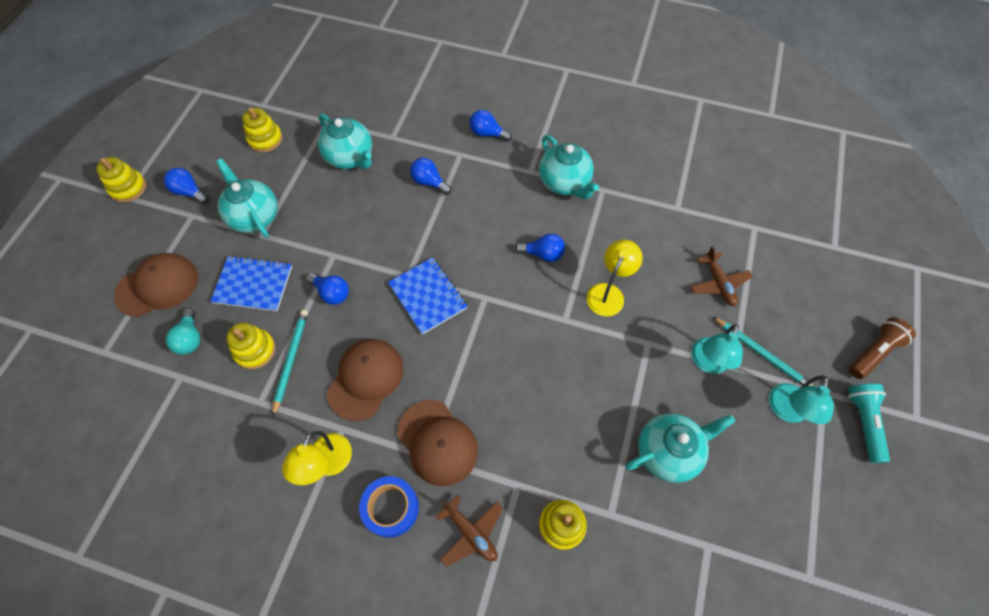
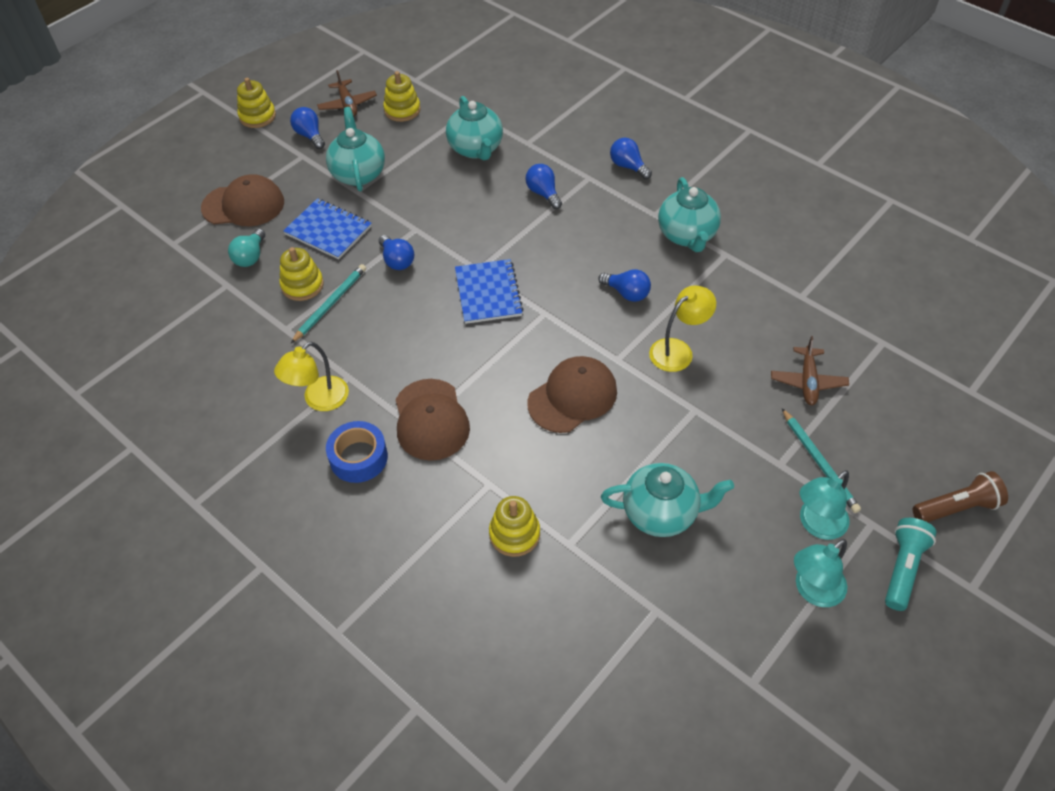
camera: 25 degrees right, 10 degrees down
brown cap [327,339,404,421] -> brown cap moved to [527,356,617,433]
brown plane [436,495,503,567] -> brown plane moved to [317,70,377,117]
turquoise lamp [691,324,743,374] -> turquoise lamp moved to [794,539,847,607]

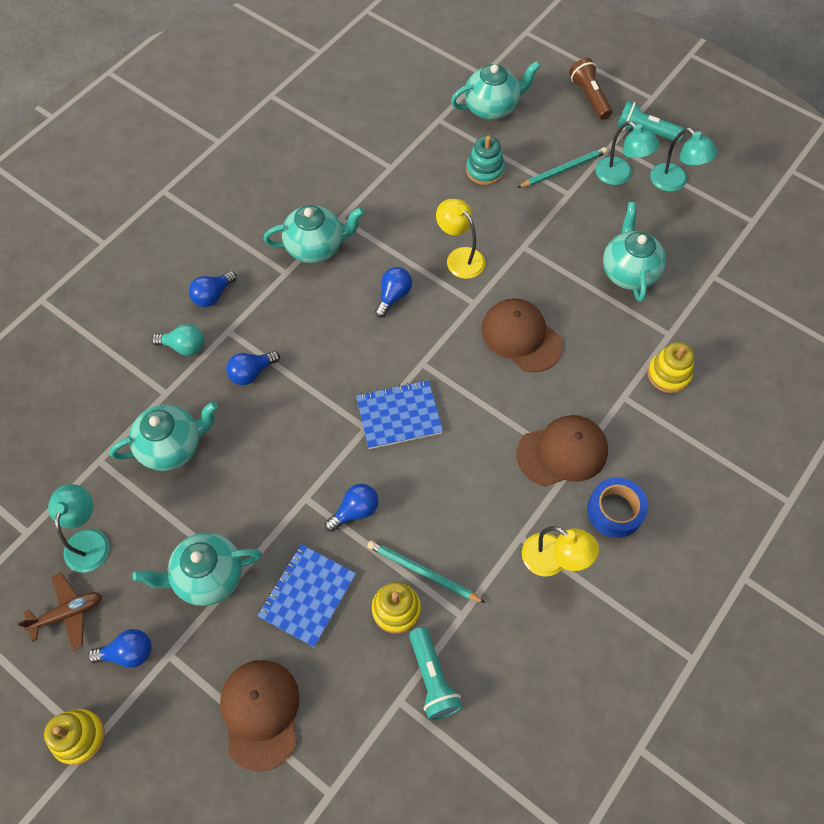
camera: 95 degrees left, 10 degrees up
turquoise light bulb [228,229,265,267] -> turquoise light bulb moved to [151,324,204,356]
blue light bulb [290,107,325,149] -> blue light bulb turned 150 degrees counterclockwise [88,629,151,668]
yellow stacking toy [383,71,421,122] -> turquoise lamp [48,484,109,573]
brown plane [771,336,849,405] -> turquoise stacking toy [466,136,505,185]
none -> turquoise flashlight [409,627,463,720]
none -> turquoise teapot [451,61,540,120]

